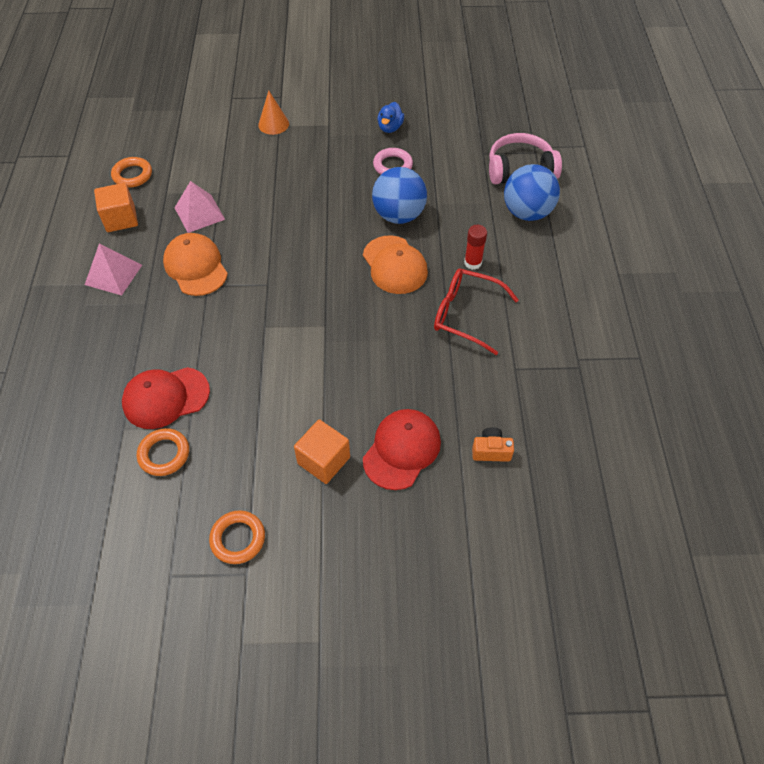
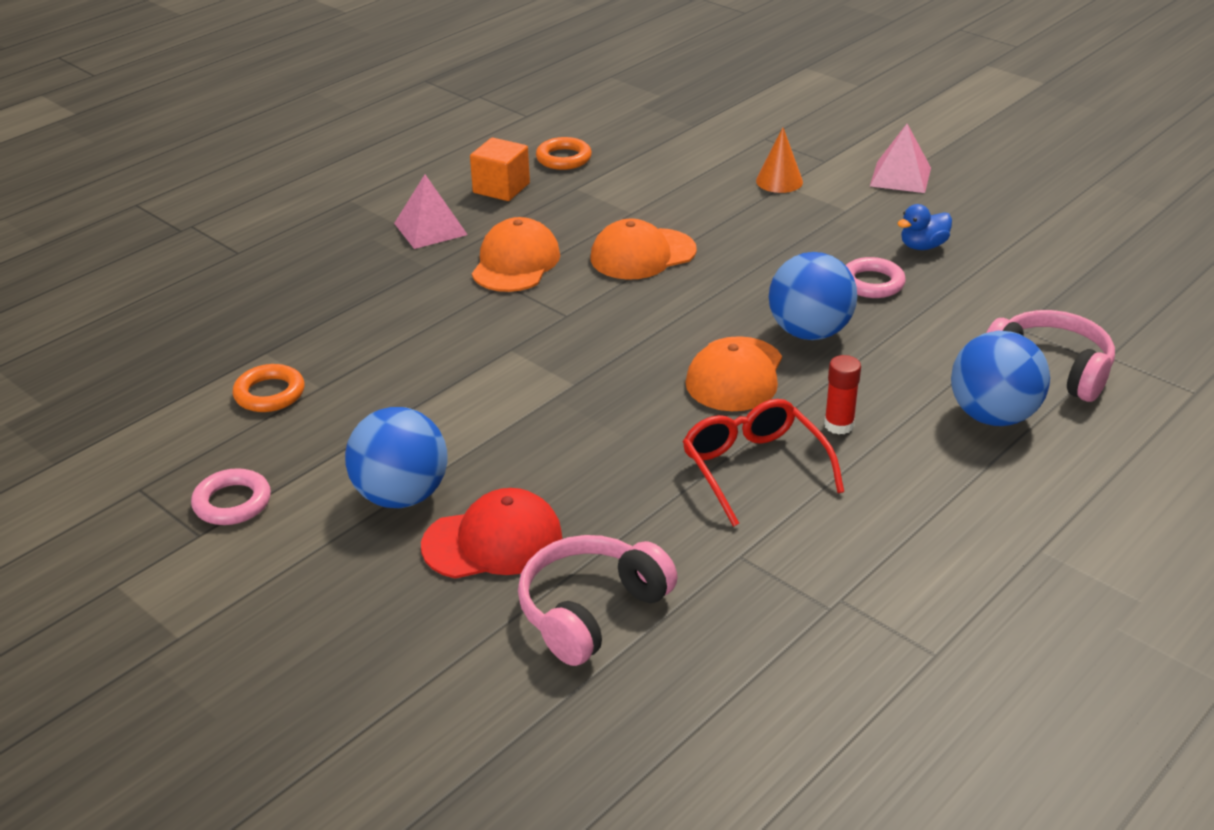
camera: 45 degrees right, 20 degrees down
red cap [122,367,210,429] -> none
pink pyramid [175,181,225,233] -> pink pyramid moved to [870,124,931,193]
orange ring [209,510,265,564] -> pink ring [191,468,271,525]
orange cube [294,419,350,484] -> blue ball [345,407,448,508]
orange camera [472,427,514,462] -> pink headphones [518,535,678,666]
none -> orange cap [590,219,697,280]

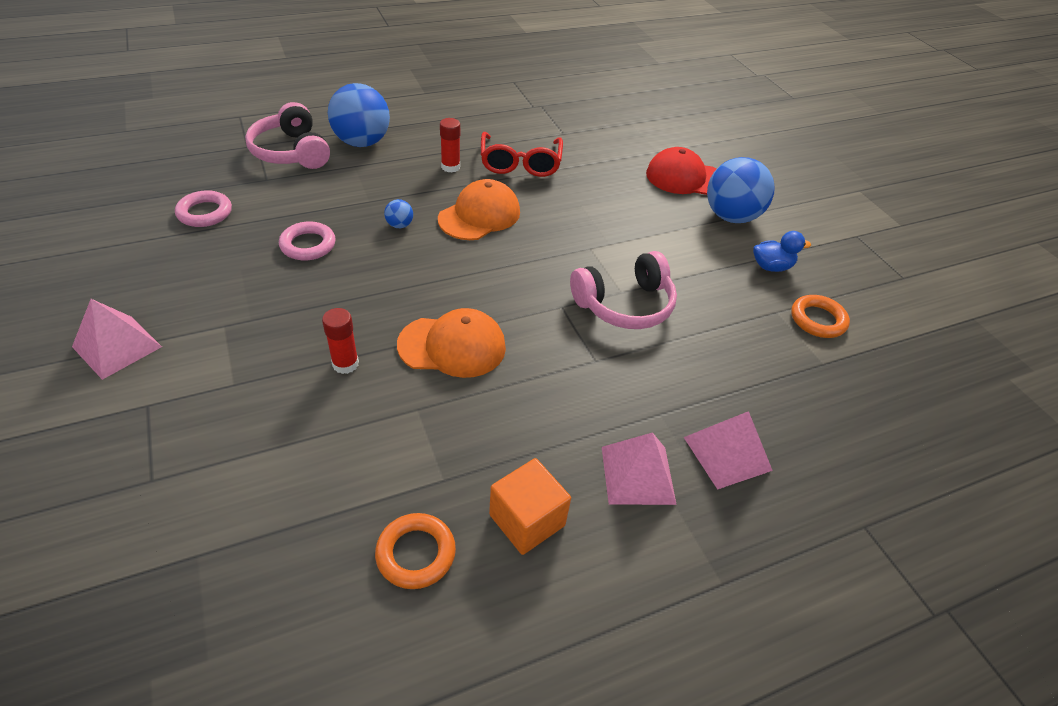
camera: 160 degrees left, 10 degrees up
pink ring [191,468,271,525] -> pink ring moved to [175,190,232,227]
orange cap [472,217,560,292] -> none
pink headphones [518,535,678,666] -> pink headphones moved to [570,251,677,329]
orange cone [756,127,803,193] -> none
blue ball [769,252,857,340] -> blue ball [384,199,413,228], size x0.42
blue duck [897,204,952,250] -> blue duck moved to [753,231,811,272]
none -> red glue stick [322,308,359,374]
none -> pink pyramid [684,411,773,490]

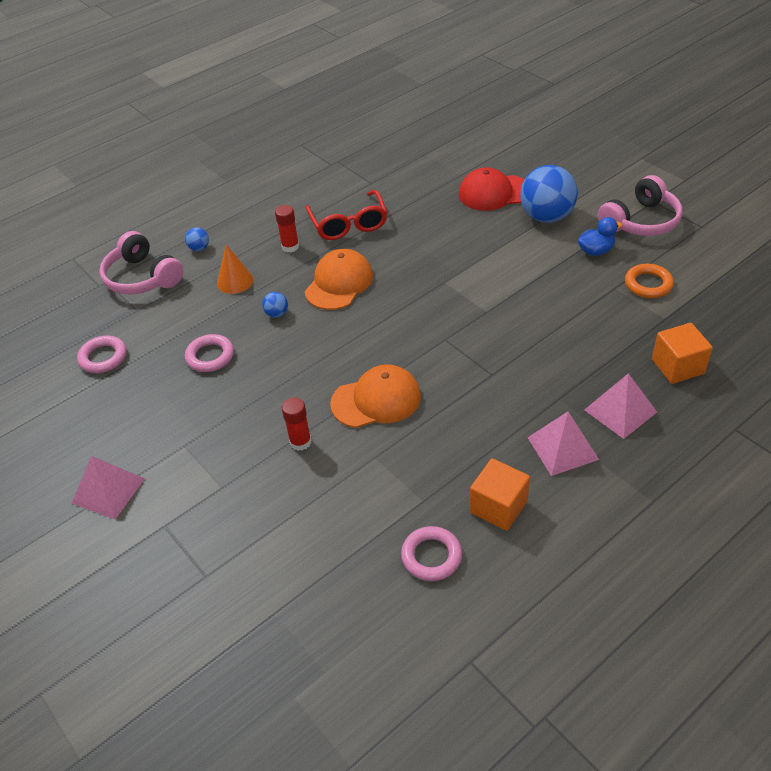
camera: 10 degrees left, 0 degrees up
blue ball [328,83,390,147] -> blue ball [185,227,209,251], size x0.42
orange ring [375,513,456,589] -> pink ring [401,526,462,581]
pink headphones [570,251,677,329] -> pink headphones moved to [598,175,682,236]
none -> orange cone [217,245,253,294]
none -> orange cube [652,323,713,384]

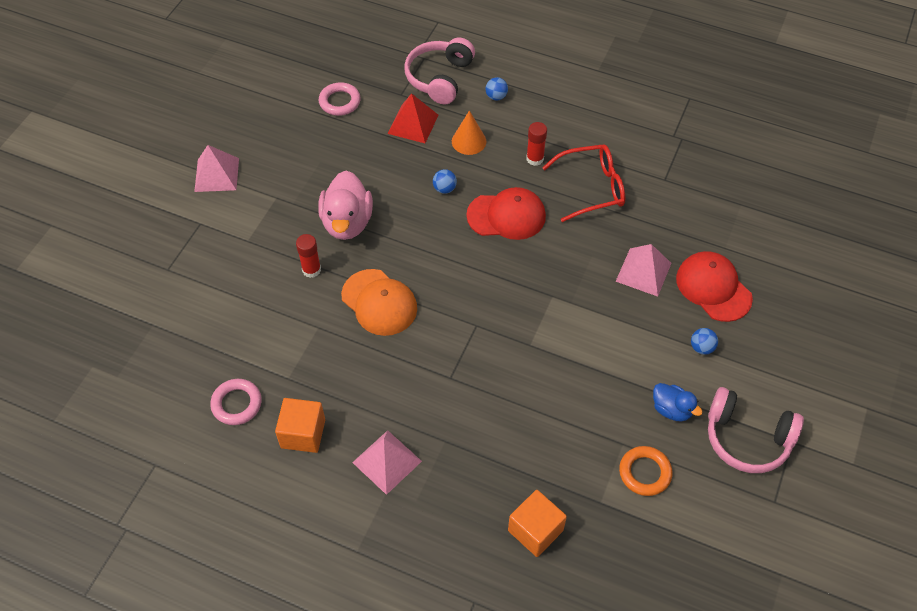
camera: 60 degrees right, 10 degrees up
pink ring [185,334,234,372] -> none
red glasses [305,190,387,240] -> red glasses turned 150 degrees counterclockwise [542,144,625,222]
orange cap [305,249,373,310] -> red cap [466,187,546,240]
blue ball [520,165,578,223] -> blue ball [691,328,718,355], size x0.42
pink pyramid [585,373,657,439] -> pink pyramid moved to [615,244,672,297]
none -> pink duck [318,170,373,240]
none -> red pyramid [387,93,438,143]

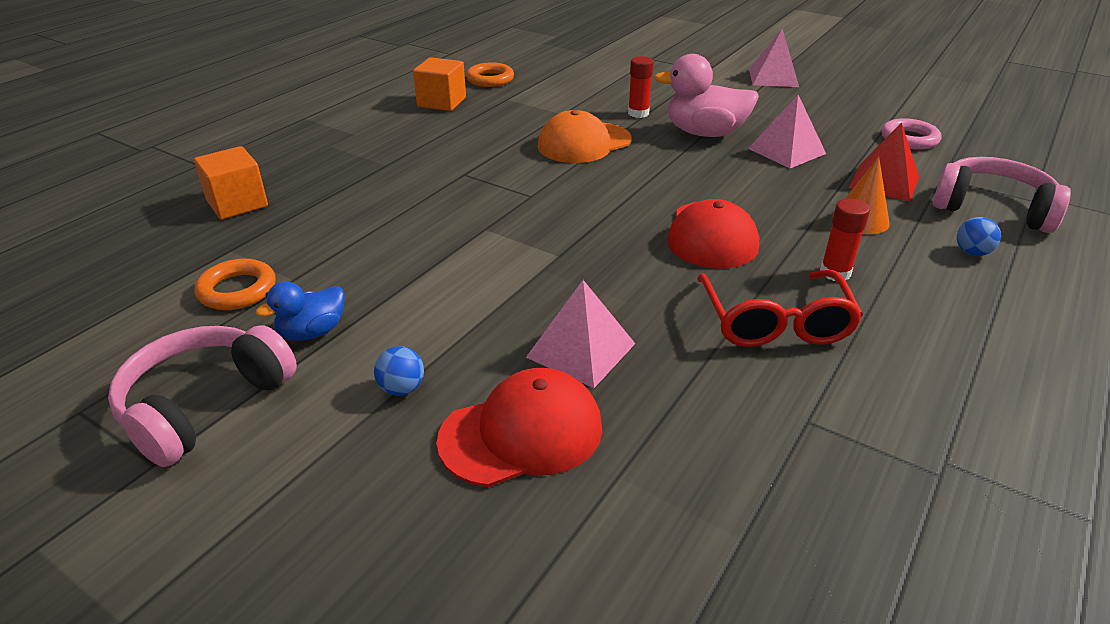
camera: 100 degrees right, 20 degrees down
pink ring [210,379,262,425] -> orange ring [466,62,514,87]
pink pyramid [352,430,422,495] -> pink pyramid moved to [748,95,826,168]
blue ball [433,169,457,194] -> none

